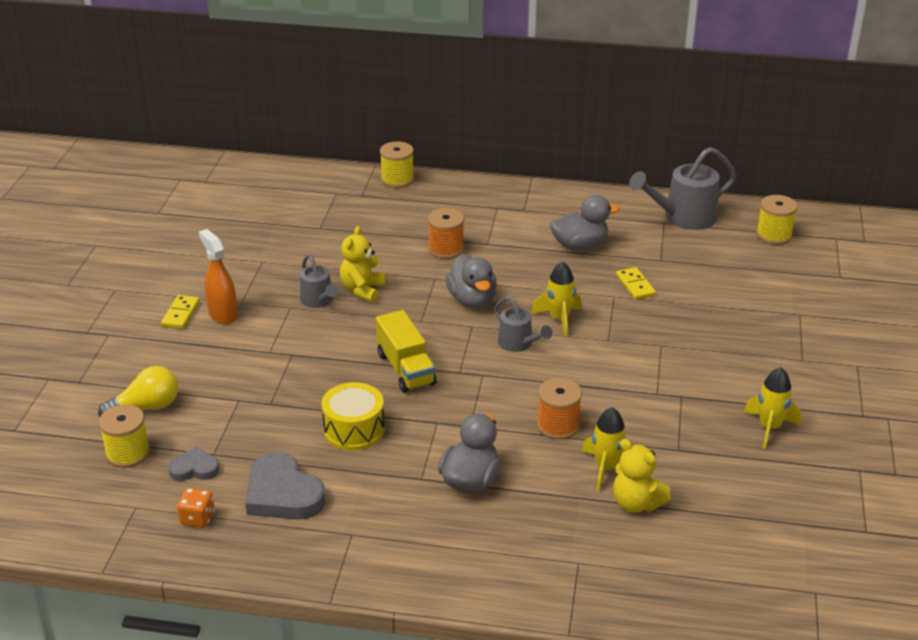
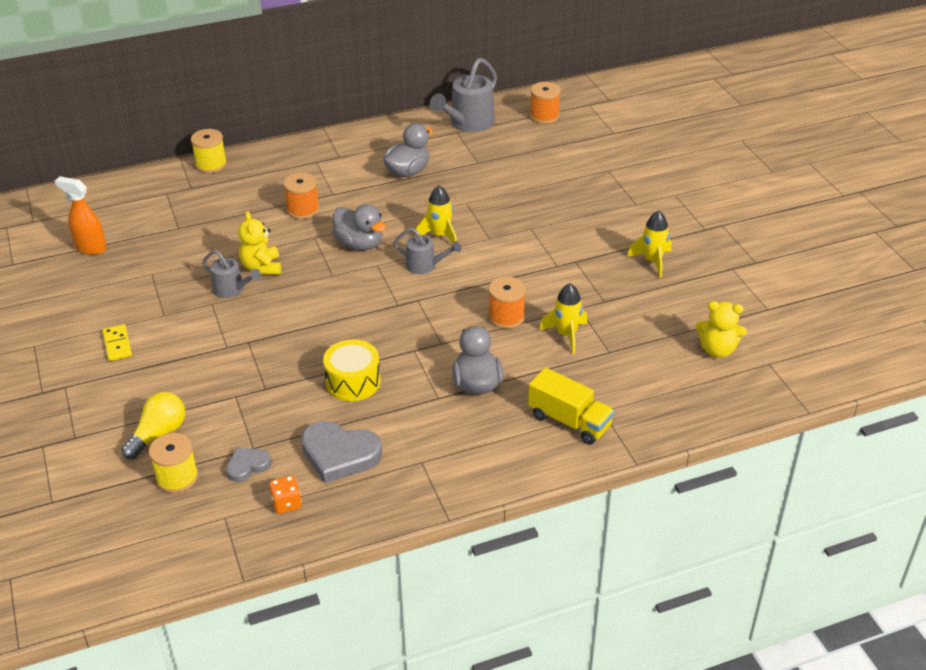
camera: 30 degrees left, 5 degrees up
orange spray bottle [199,229,238,324] -> orange spray bottle moved to [55,176,107,255]
yellow truck [376,310,436,393] -> yellow truck moved to [528,367,614,445]
yellow teddy bear [613,439,671,513] -> yellow teddy bear moved to [696,301,747,358]
yellow domino [616,267,656,300] -> none
yellow spool [756,195,797,245] -> orange spool [530,82,561,124]

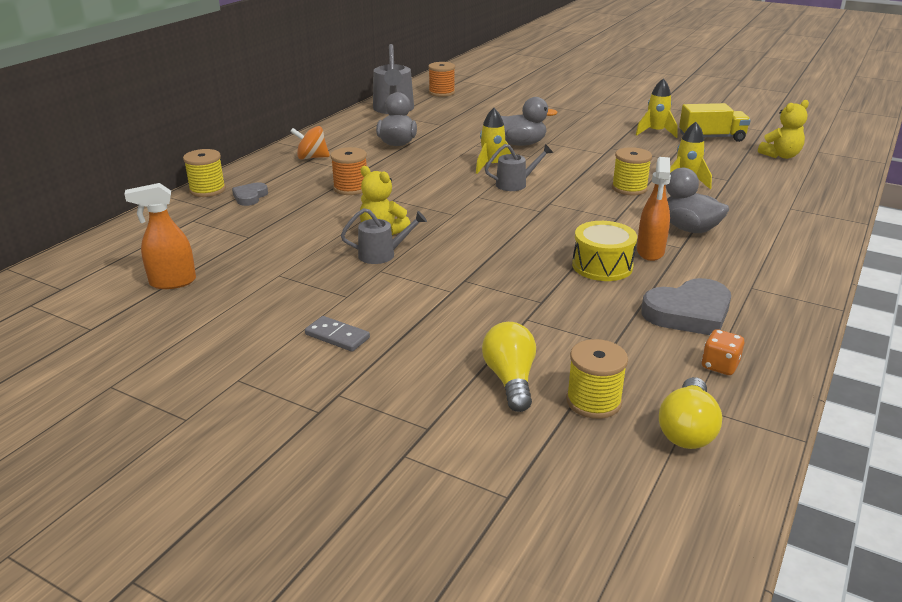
camera: 40 degrees left, 10 degrees down
yellow domino [103,324,132,361] -> grey domino [305,316,370,352]
grey heart [226,447,271,482] -> grey heart moved to [232,182,268,206]
grey duck [333,204,386,251] -> grey duck moved to [501,97,558,146]
orange spool [488,276,526,329] -> yellow spool [612,147,652,195]
yellow truck [528,367,614,445] -> yellow truck moved to [679,103,751,142]
none -> orange spinning top [290,126,330,160]
none -> orange spray bottle [637,157,671,261]
none -> yellow light bulb [659,377,722,449]

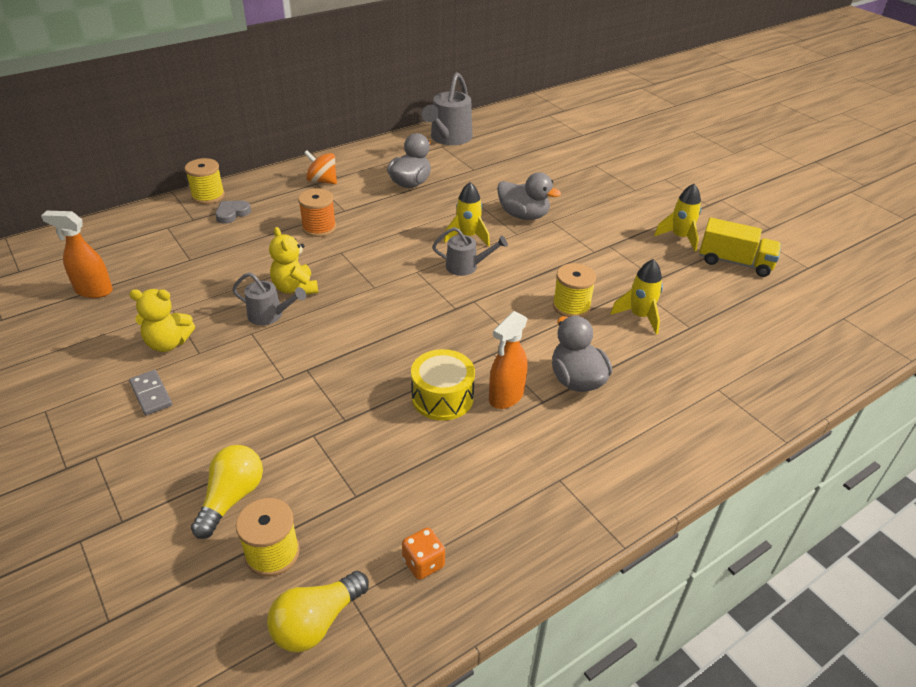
camera: 25 degrees right, 10 degrees up
orange spool [428,62,455,97] -> none
grey heart [641,278,731,335] -> none
yellow teddy bear [758,100,809,159] -> yellow teddy bear moved to [129,289,195,352]

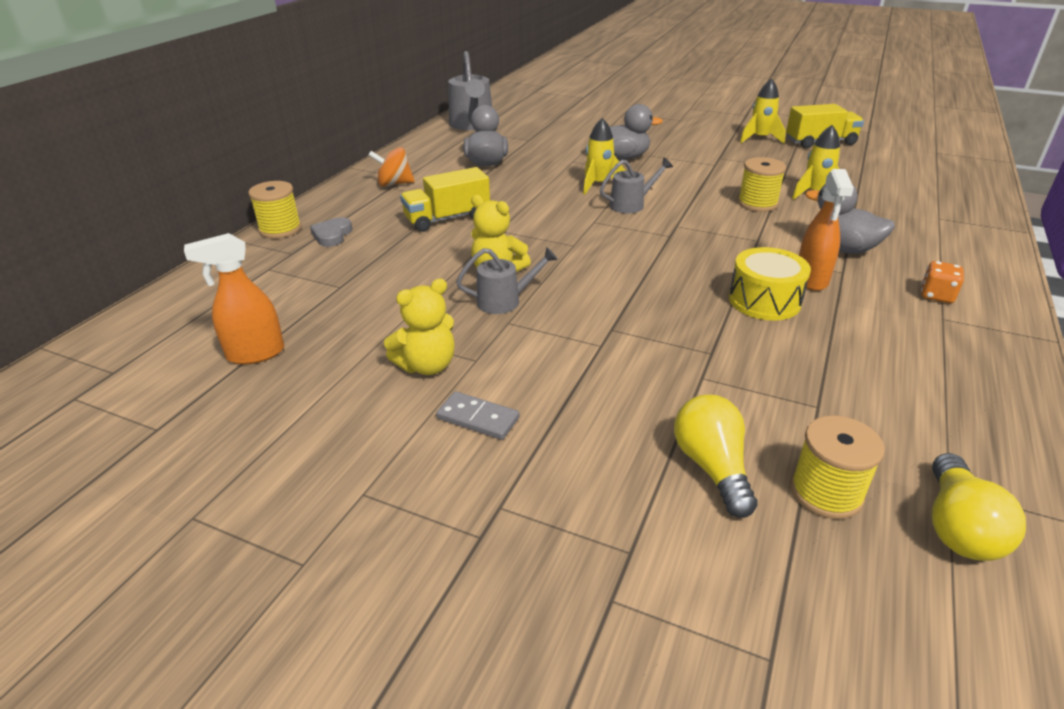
camera: 30 degrees left, 5 degrees down
orange spool [298,188,336,237] -> yellow truck [400,167,490,232]
orange dice [402,528,445,580] -> orange dice moved to [921,261,964,303]

